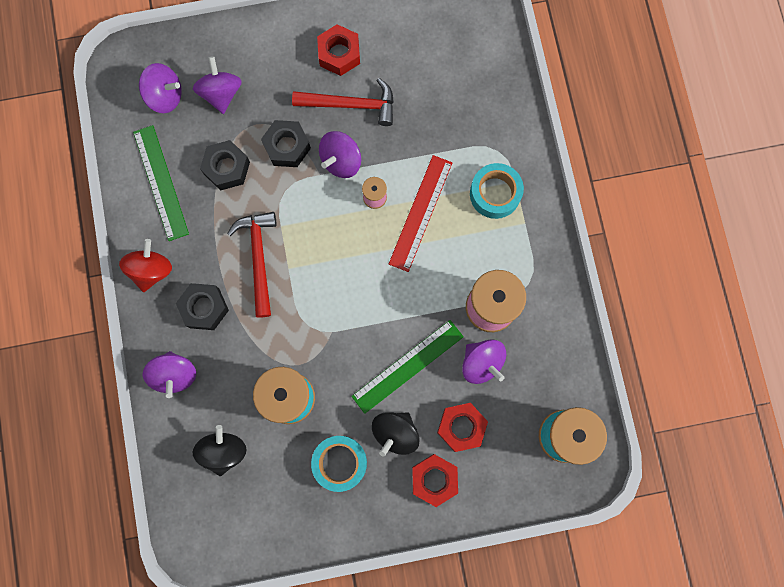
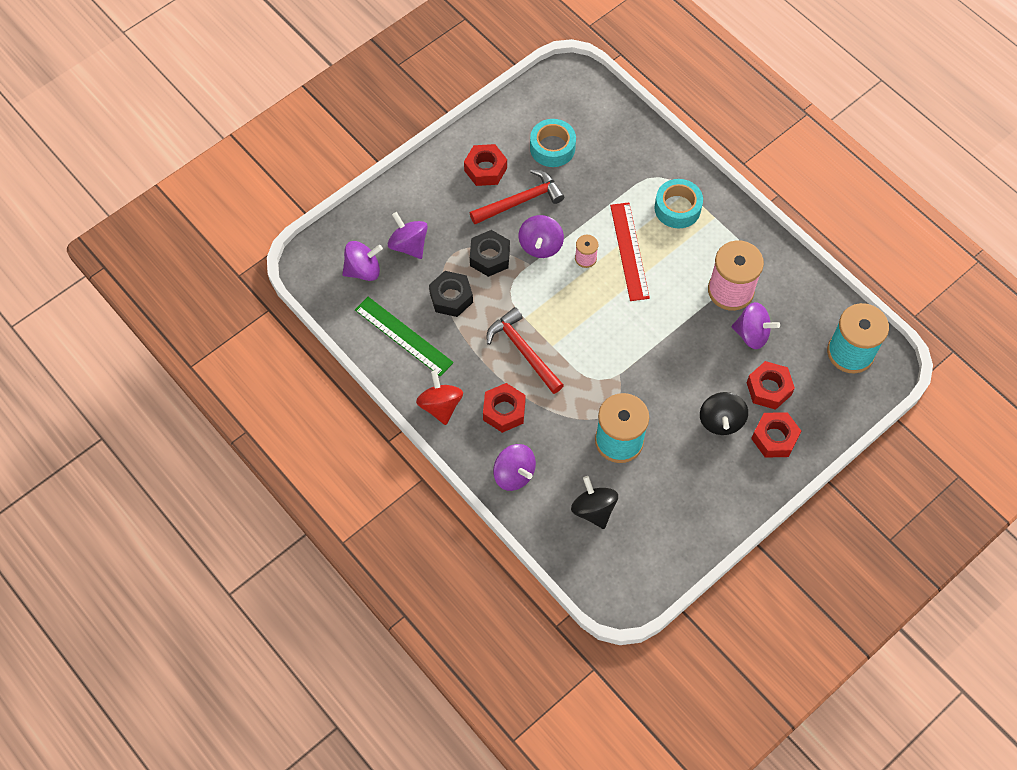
camera: 30 degrees left, 15 degrees down
black nut [176,283,229,330] -> red nut [483,383,526,433]
turquoise tape [311,436,367,492] -> turquoise tape moved to [530,119,576,167]
green ruler [351,320,464,414] -> none

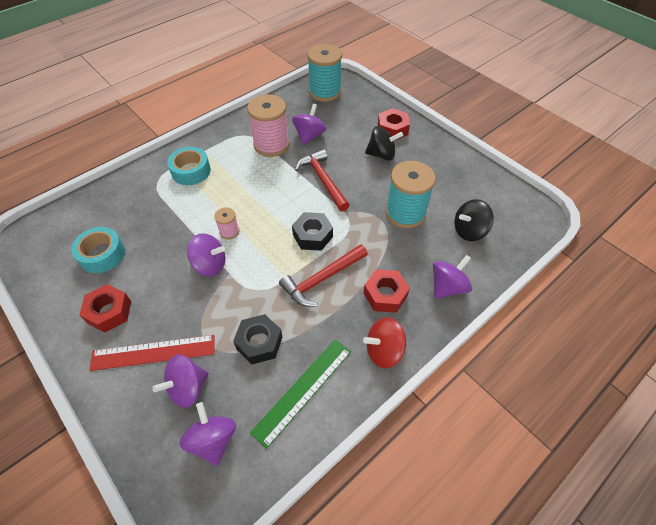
camera: 90 degrees left, 10 degrees down
red hammer [470,169,564,224] -> red hammer moved to [295,149,350,212]
black nut [470,230,510,277] -> black nut moved to [292,212,333,251]
red ruler [610,202,650,301] -> red ruler moved to [89,335,215,371]
red nut [746,361,795,410] -> none

